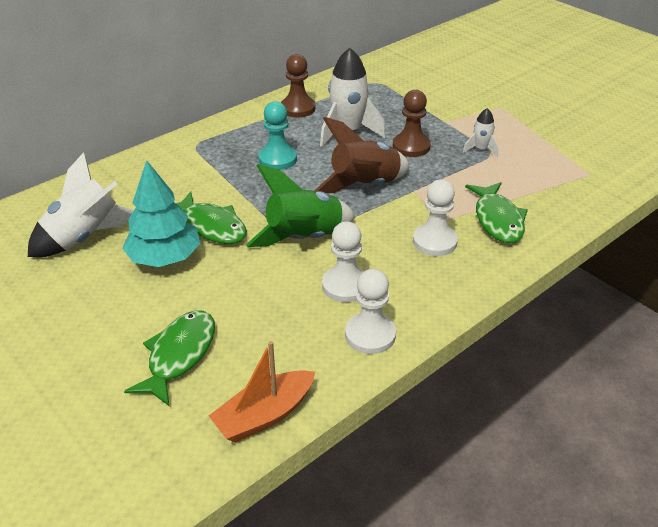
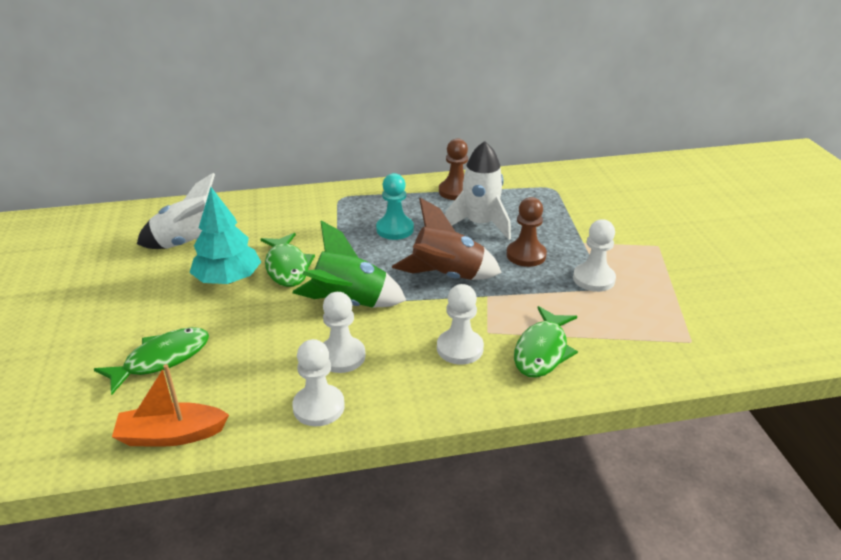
camera: 30 degrees right, 5 degrees down
white rocket [463,108,499,157] -> white pawn [573,219,616,292]

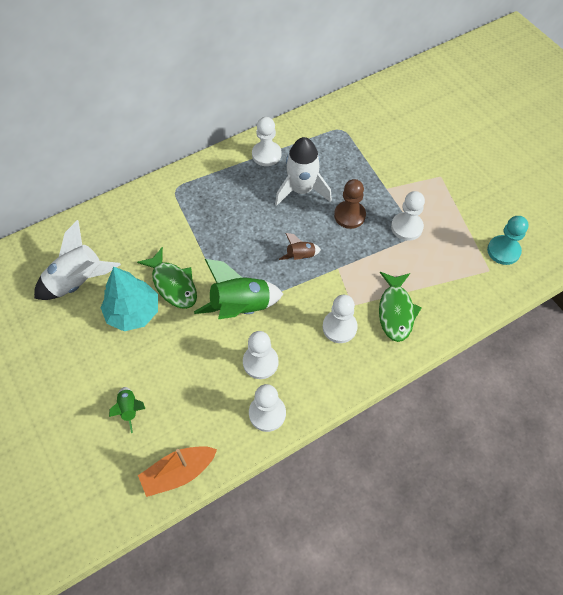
camera: 20 degrees left, 25 degrees up
green fish [94,327,209,395] -> green rocket [109,387,145,433]
turquoise pawn [376,173,414,240] -> turquoise pawn moved to [487,216,529,265]
brown rocket [392,198,502,280] -> brown rocket [279,233,321,260], size x0.50
brown pawn [439,138,468,200] -> white pawn [252,117,281,166]

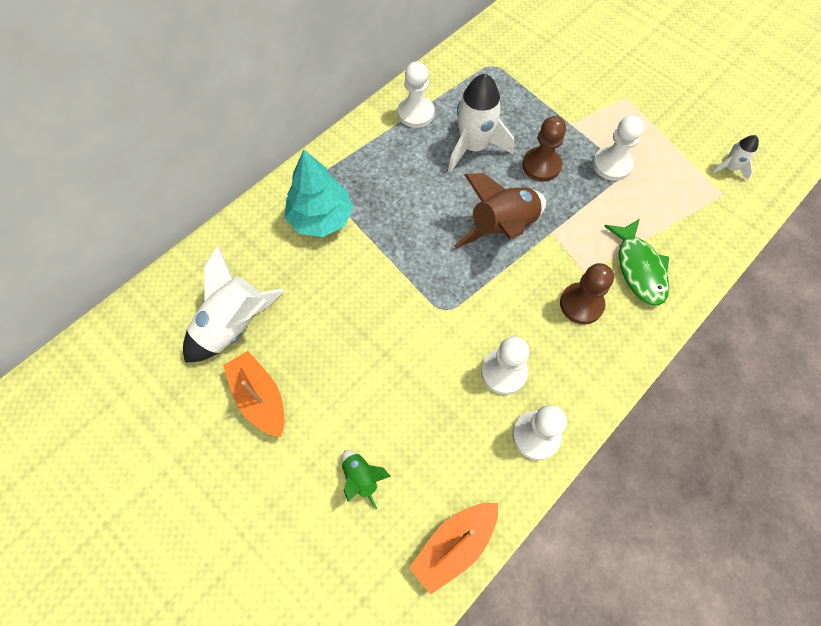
camera: 15 degrees left, 5 degrees up
turquoise tree [100,266,158,331] -> turquoise tree moved to [284,150,354,237]
green fish [137,247,197,309] -> none
green rocket [194,259,283,319] -> none
brown rocket [279,233,321,260] -> brown rocket [454,173,546,248], size x1.98
white pawn [322,295,358,343] -> brown pawn [560,263,614,324]
turquoise pawn [487,216,529,265] -> white rocket [711,135,759,181]
none -> orange boat [223,351,284,437]

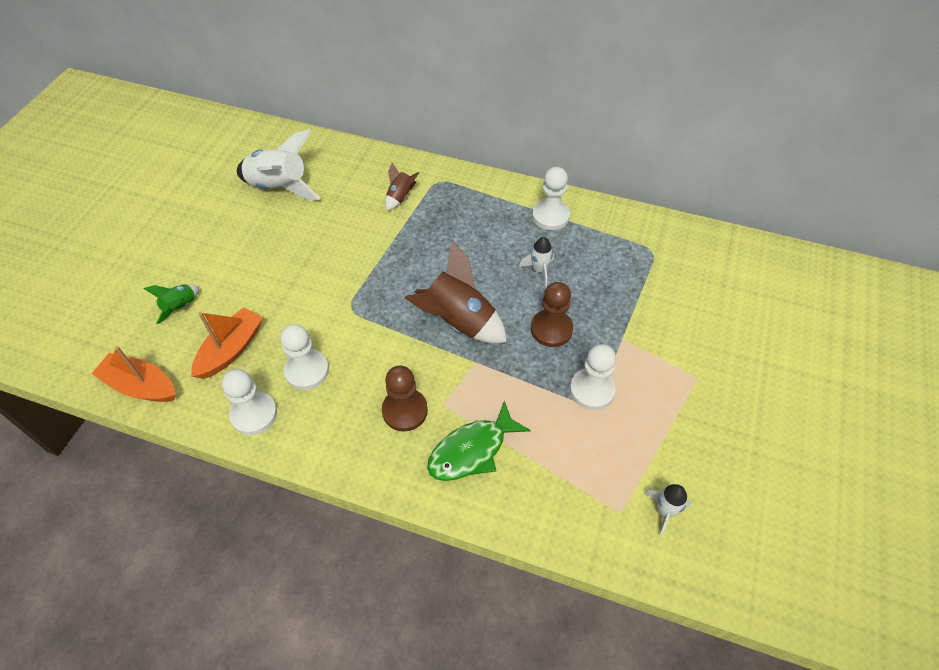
camera: 65 degrees right, 10 degrees down
orange boat [223,351,284,437] -> orange boat moved to [191,307,263,379]
turquoise tree [284,150,354,237] -> brown rocket [385,162,419,211]
white rocket [448,74,514,172] -> white rocket [519,237,554,286], size x0.50

